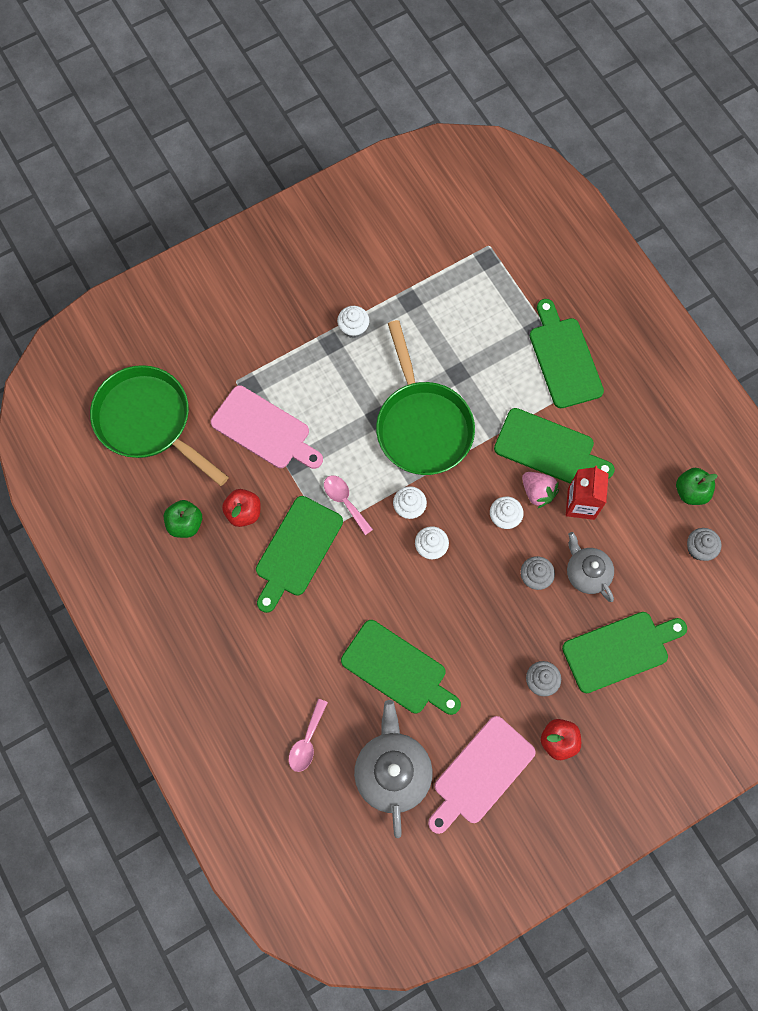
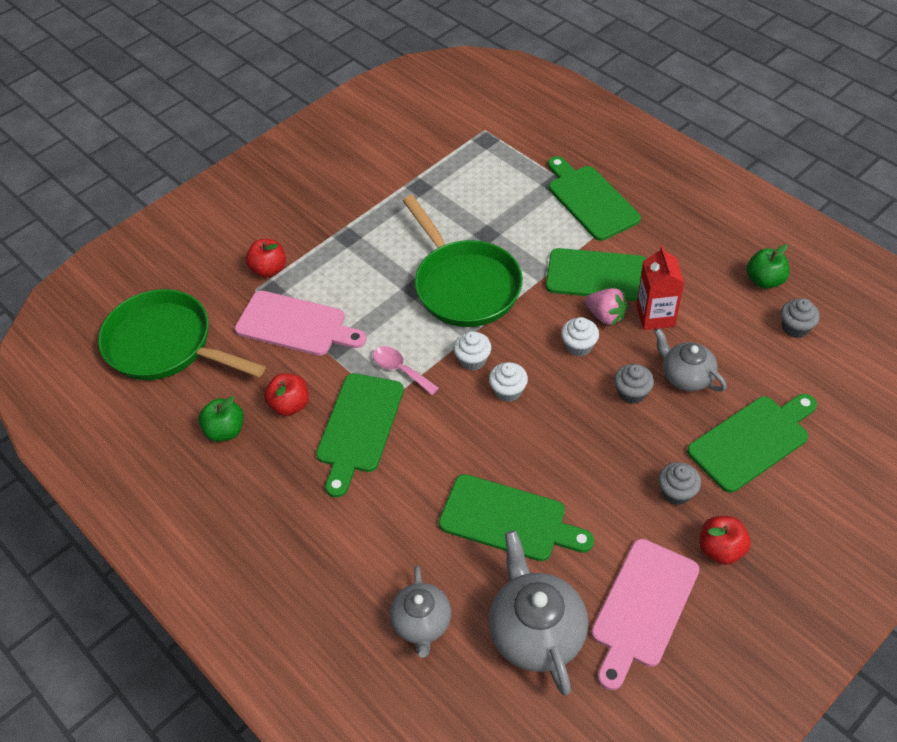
camera: 10 degrees left, 20 degrees down
pink spoon [289,699,328,772] -> grey teapot [390,565,451,658]
white cupcake [337,306,369,338] -> none
none -> red apple [246,239,286,278]

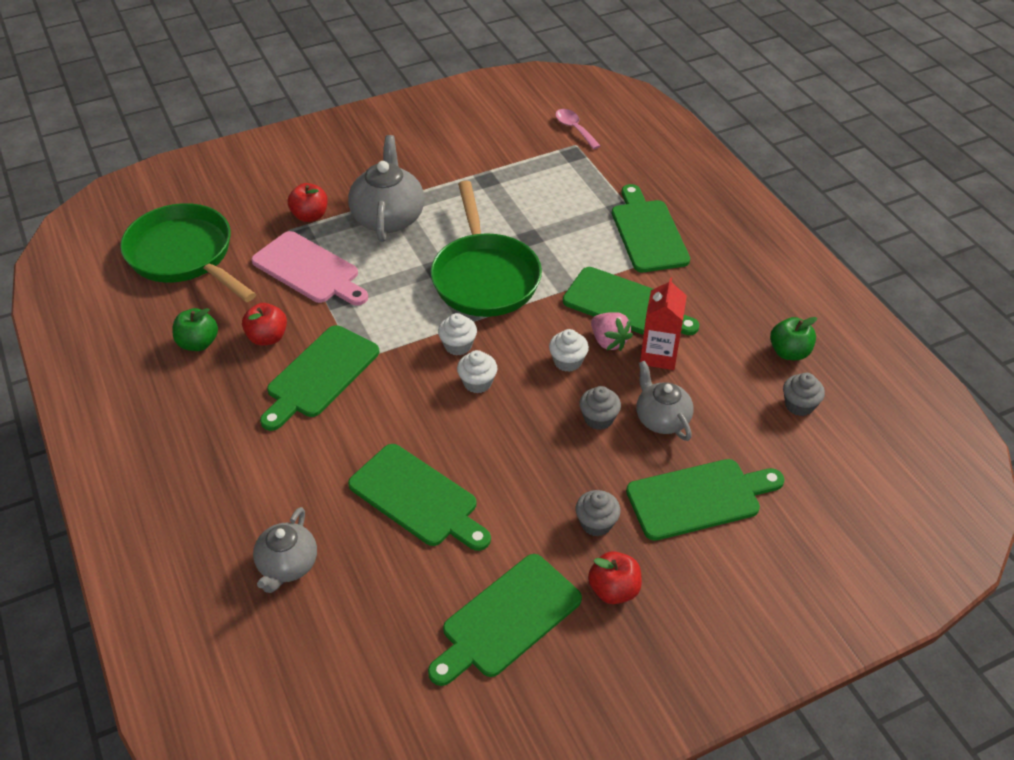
camera: 15 degrees right, 5 degrees down
pink spoon [373,346,439,395] -> pink spoon moved to [555,109,601,149]
grey teapot [489,530,588,696] -> grey teapot moved to [348,135,424,242]
pink cutting board [591,539,699,690] -> green cutting board [428,554,582,686]

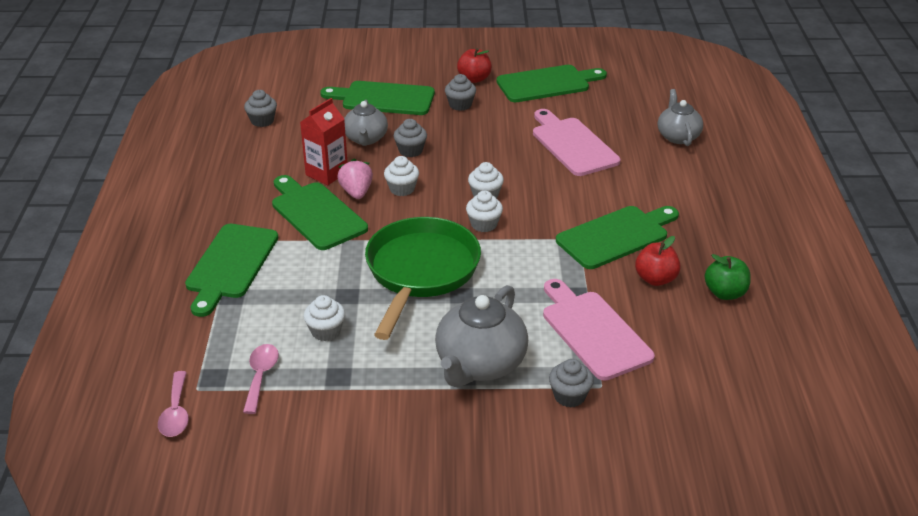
camera: 155 degrees left, 10 degrees down
green pan [120,203,256,302] -> none
grey teapot [253,507,317,593] -> grey teapot turned 45 degrees counterclockwise [658,89,703,146]
red apple [288,183,328,222] -> grey cupcake [549,359,594,407]
green cutting board [348,444,491,551] -> pink cutting board [533,109,621,176]
green apple [770,317,817,360] -> none
none -> pink spoon [243,344,279,414]
none -> white cupcake [304,295,345,341]

